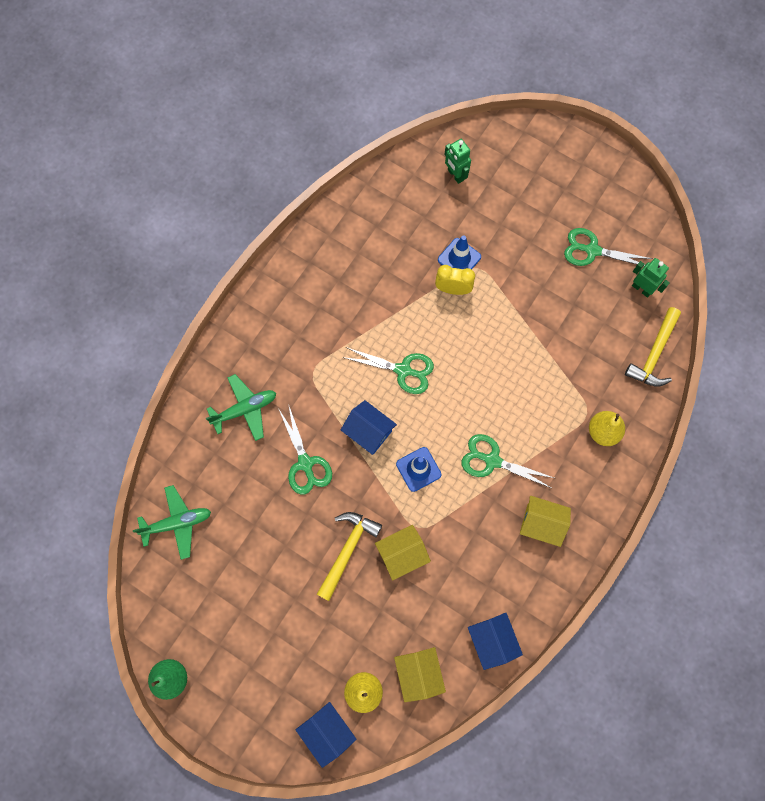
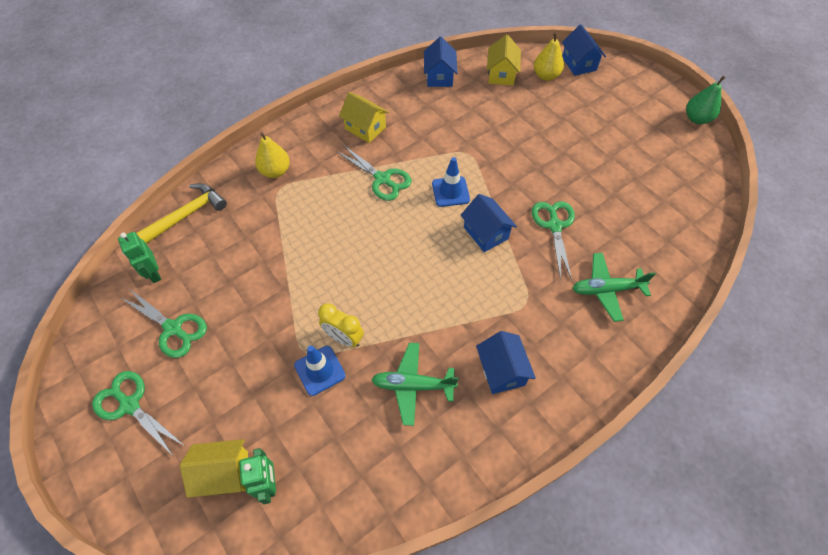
camera: 160 degrees left, 15 degrees down
green plane [133,485,211,560] -> green plane moved to [371,343,459,426]
yellow hammer [316,512,382,601] -> none
green scissors [342,347,434,394] -> green scissors moved to [92,371,185,457]
yellow house [375,525,431,581] -> yellow house moved to [180,439,248,498]
none -> blue house [476,331,536,394]

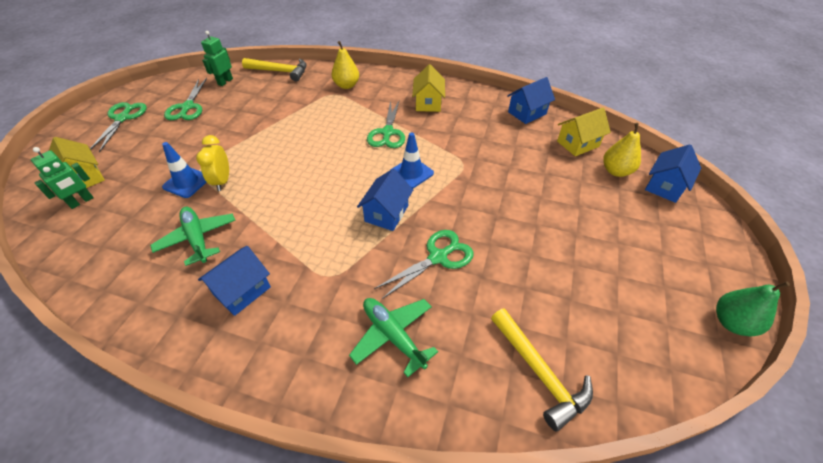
camera: 55 degrees right, 10 degrees down
none -> yellow hammer [491,308,593,432]

